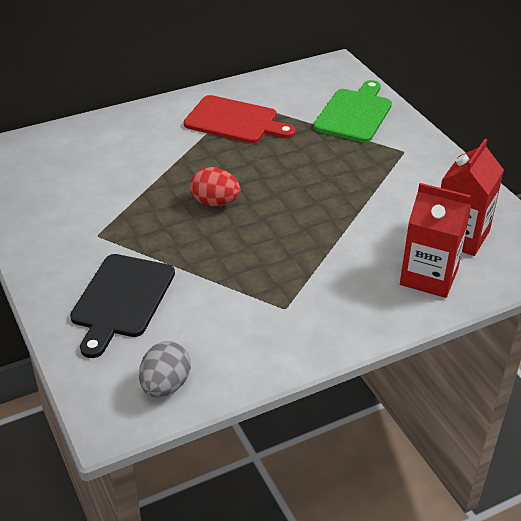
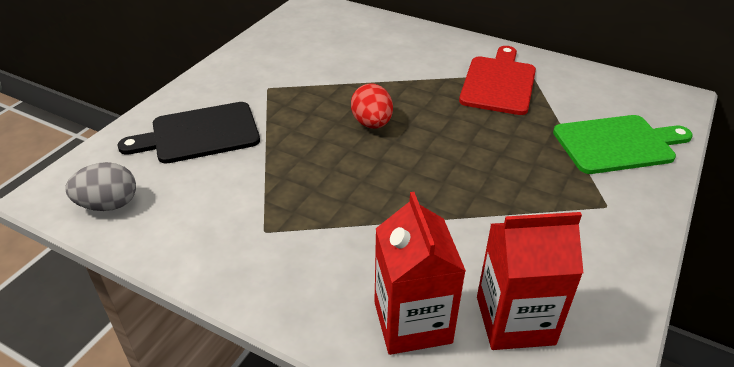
camera: 55 degrees right, 0 degrees up
red cutting board [184,95,296,143] -> red cutting board turned 150 degrees counterclockwise [459,46,536,115]

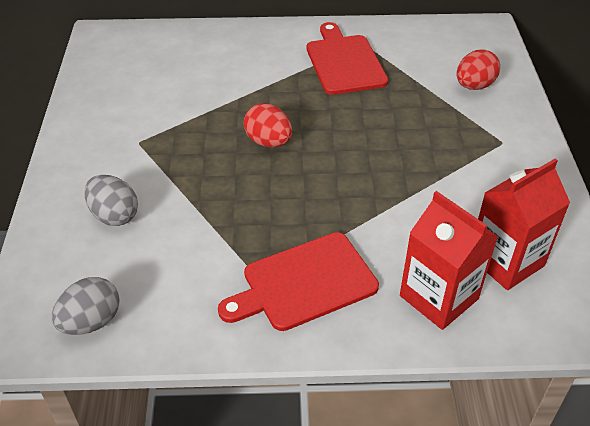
camera: 30 degrees left, 5 degrees up
black cutting board [117,102,260,164] -> grey egg [84,175,138,226]
green cutting board [553,115,693,174] -> red egg [457,49,500,90]
none -> red cutting board [218,232,379,331]

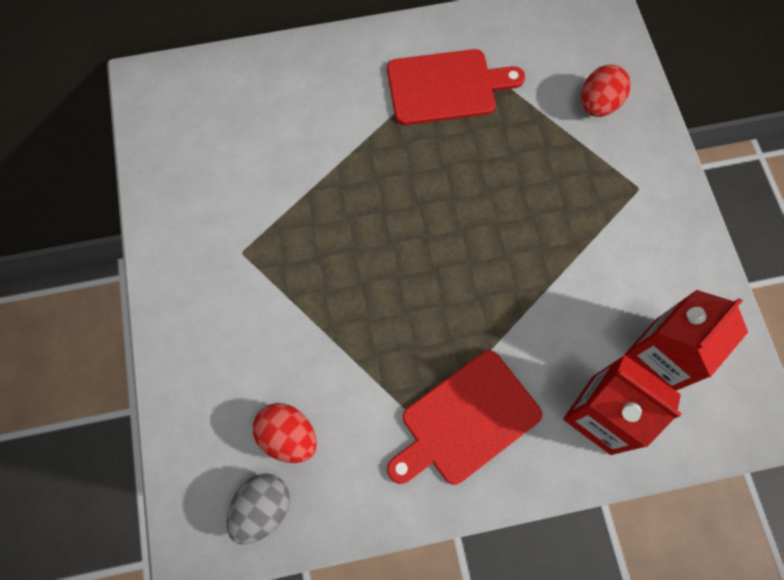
camera: 10 degrees left, 25 degrees up
grey egg [84,175,138,226] -> none
red egg [244,103,292,147] -> red egg moved to [253,403,317,463]
red cutting board [307,22,388,95] -> red cutting board turned 105 degrees clockwise [387,49,525,125]

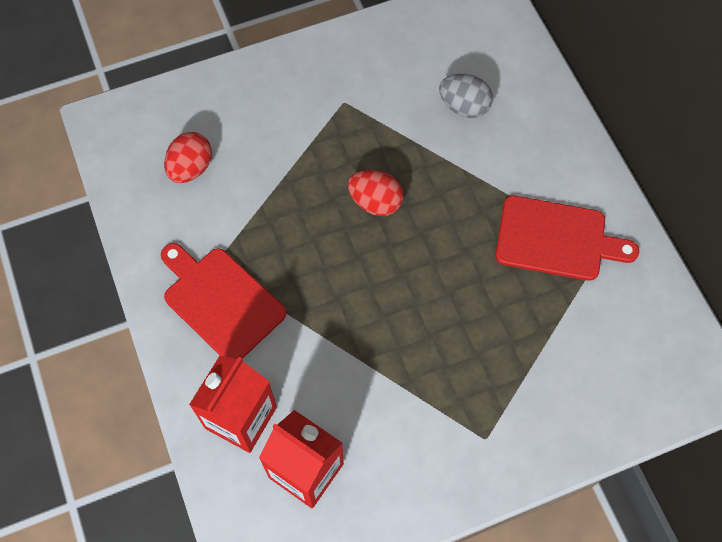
camera: 80 degrees right, 5 degrees down
grey egg [226,473,290,545] -> grey egg moved to [439,74,493,118]
red cutting board [387,49,525,125] -> red cutting board turned 60 degrees counterclockwise [495,196,639,281]
red egg [581,64,631,117] -> red egg moved to [348,170,403,216]

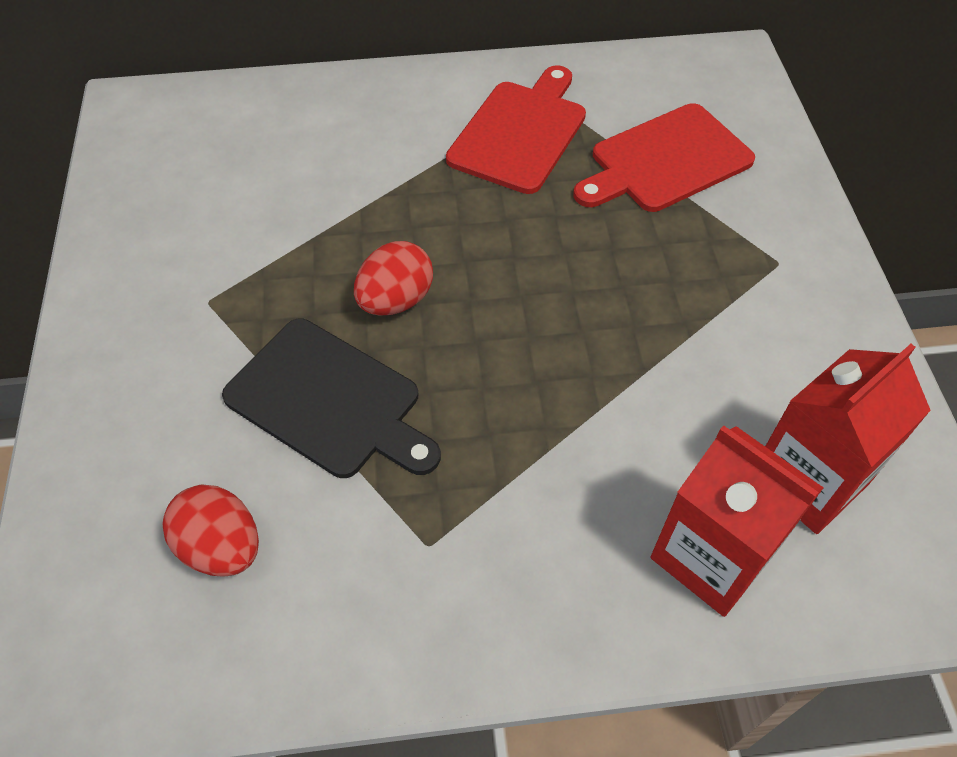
camera: 75 degrees left, 10 degrees down
red cutting board [161,243,286,359] -> red cutting board moved to [573,103,755,212]
grey egg [439,74,493,118] -> none
none -> black cutting board [222,319,441,478]

